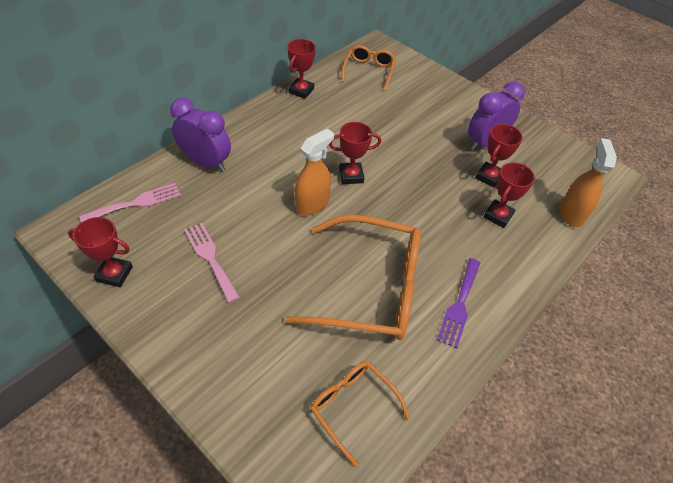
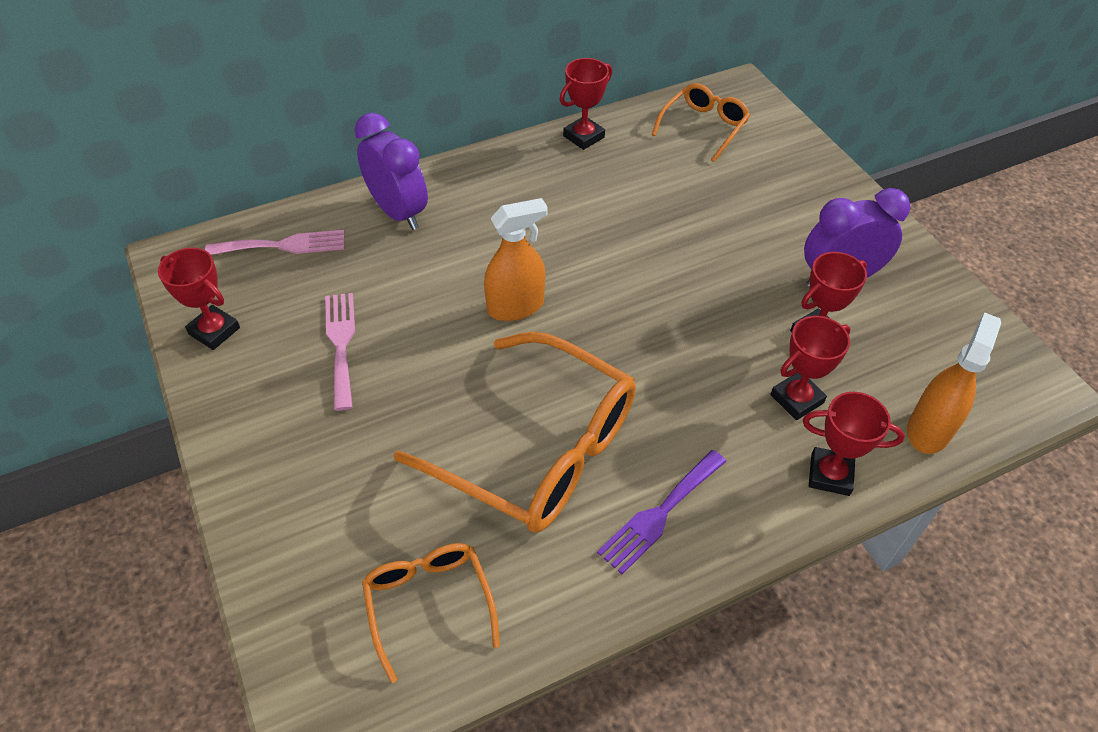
camera: 25 degrees right, 0 degrees up
red trophy [329,122,381,184] -> red trophy moved to [803,392,905,496]

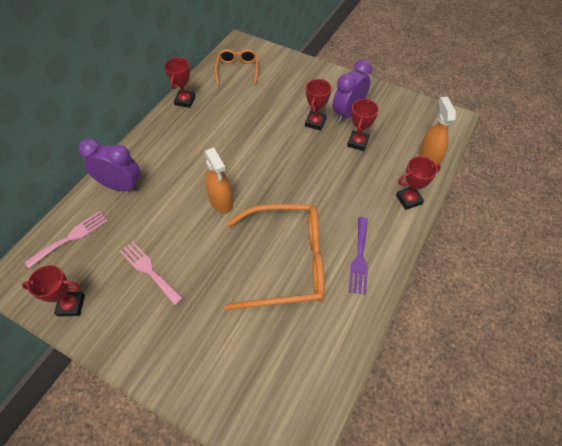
camera: 35 degrees left, 5 degrees up
orange glasses [362,543,500,683] -> none
orange spray bottle [484,198,548,321] -> orange spray bottle turned 120 degrees clockwise [204,148,233,213]
red trophy [770,316,851,420] -> red trophy moved to [305,79,332,131]

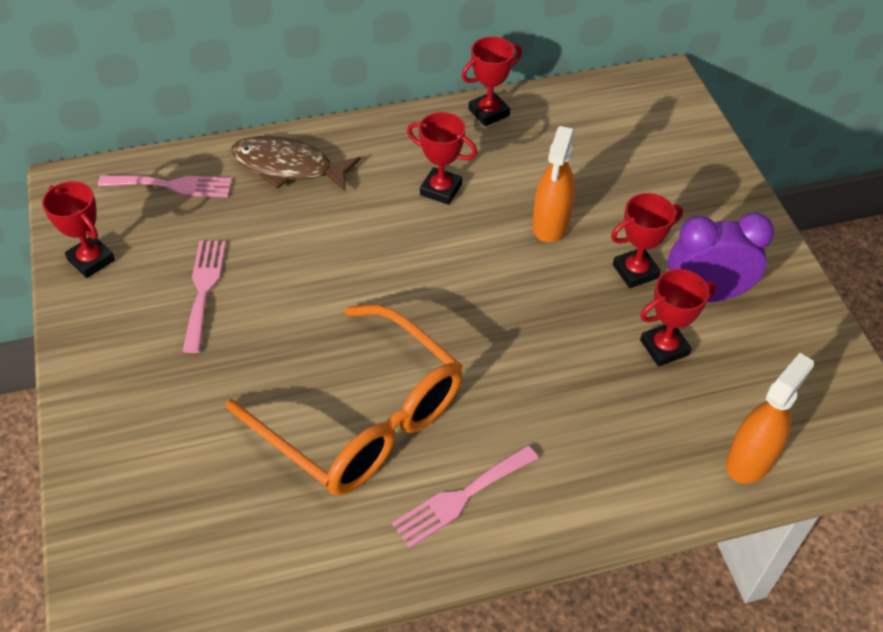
camera: 45 degrees right, 5 degrees down
purple clock [78,138,140,192] -> brown fish [230,136,361,192]
orange spray bottle [204,148,233,213] -> orange spray bottle moved to [532,126,575,242]
orange glasses [215,49,258,85] -> none
purple fork [349,217,368,295] -> pink fork [392,445,538,548]
red trophy [396,156,441,210] -> red trophy moved to [407,112,477,205]

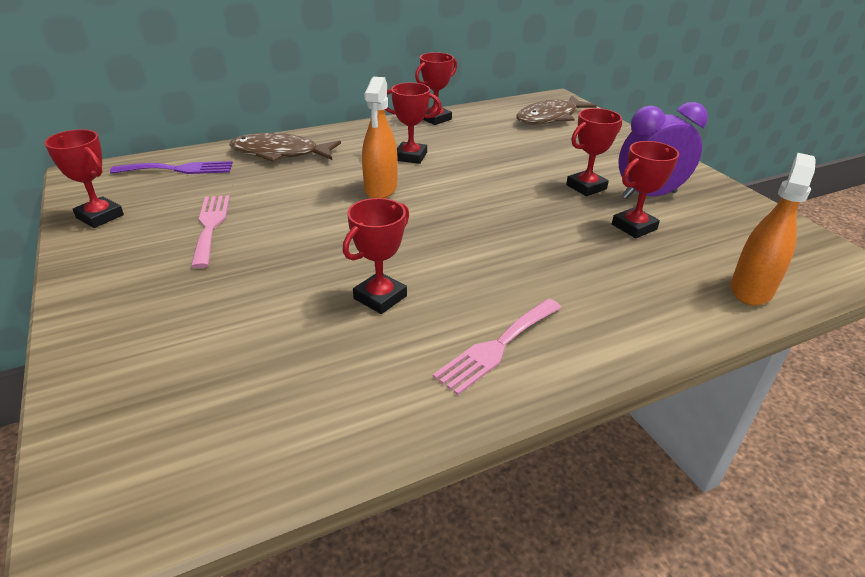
camera: 10 degrees left, 15 degrees down
pink fork [98,175,232,197] -> purple fork [110,161,233,174]
orange glasses [226,304,463,496] -> red trophy [343,198,409,314]
orange spray bottle [532,126,575,242] -> orange spray bottle moved to [362,77,398,198]
none -> brown fish [516,95,597,124]

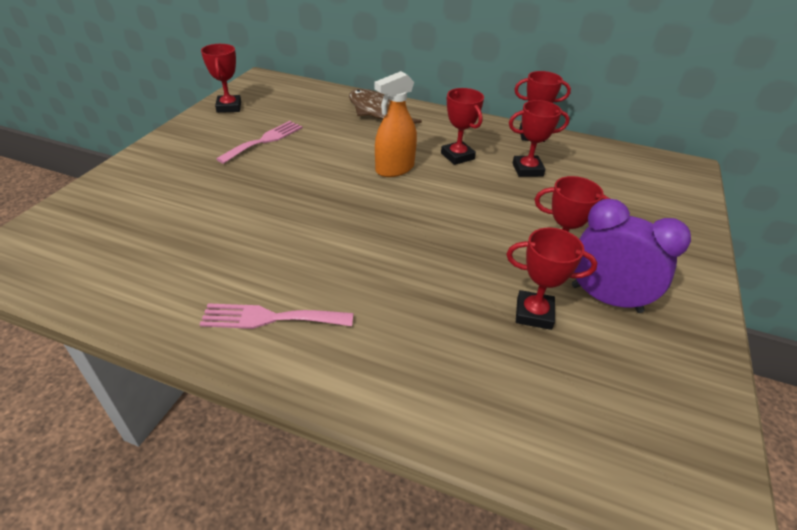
camera: 45 degrees right, 5 degrees up
purple fork [110,161,233,174] -> none
red trophy [343,198,409,314] -> red trophy moved to [509,100,570,177]
brown fish [516,95,597,124] -> none
orange spray bottle [731,153,816,306] -> none

